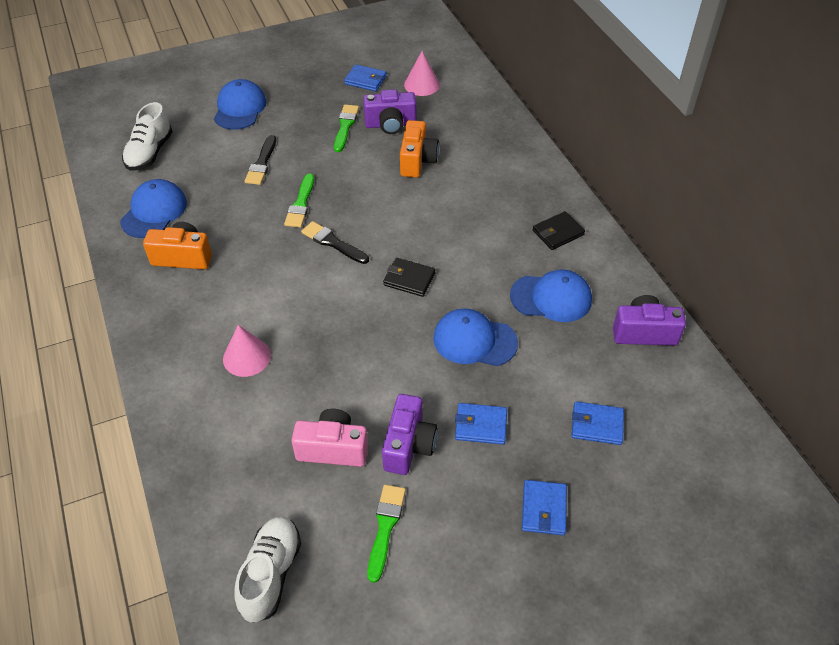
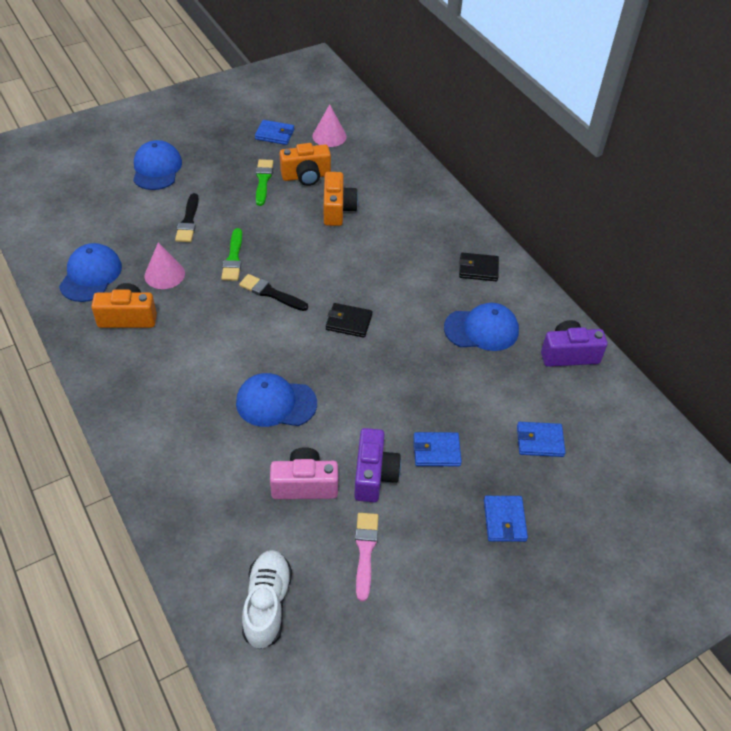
camera: 10 degrees left, 0 degrees up
white shoe [122,102,173,170] -> none
pink cone [223,325,271,377] -> pink cone moved to [145,242,185,289]
purple camera [363,89,416,134] -> orange camera [280,143,331,186]
green brush [367,485,406,583] -> pink brush [355,513,378,602]
blue cap [433,308,518,366] -> blue cap moved to [236,373,317,427]
black wallet [532,211,585,250] -> black wallet turned 45 degrees clockwise [459,252,499,281]

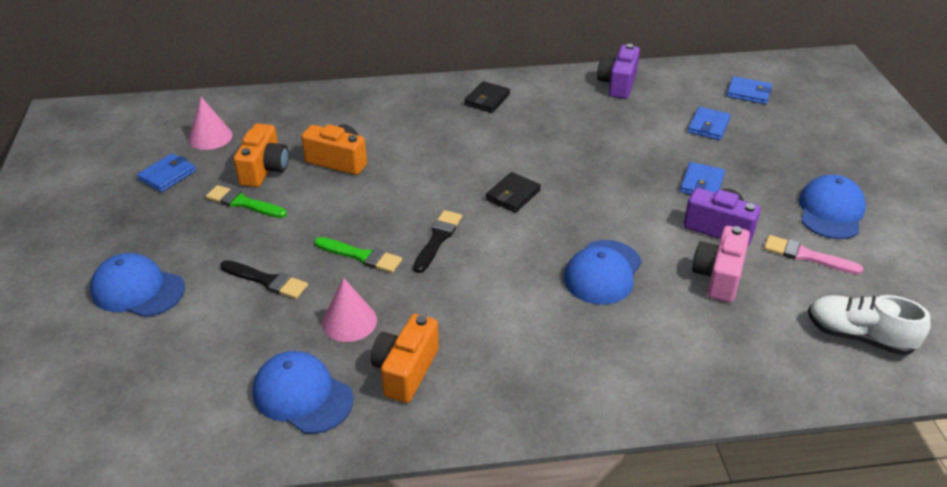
camera: 65 degrees left, 10 degrees down
black brush [239,274,308,311] -> black brush turned 150 degrees clockwise [413,210,462,273]
blue cap [444,303,519,351] -> blue cap moved to [799,175,866,239]
blue wallet [484,496,528,542] -> blue wallet moved to [727,76,772,104]

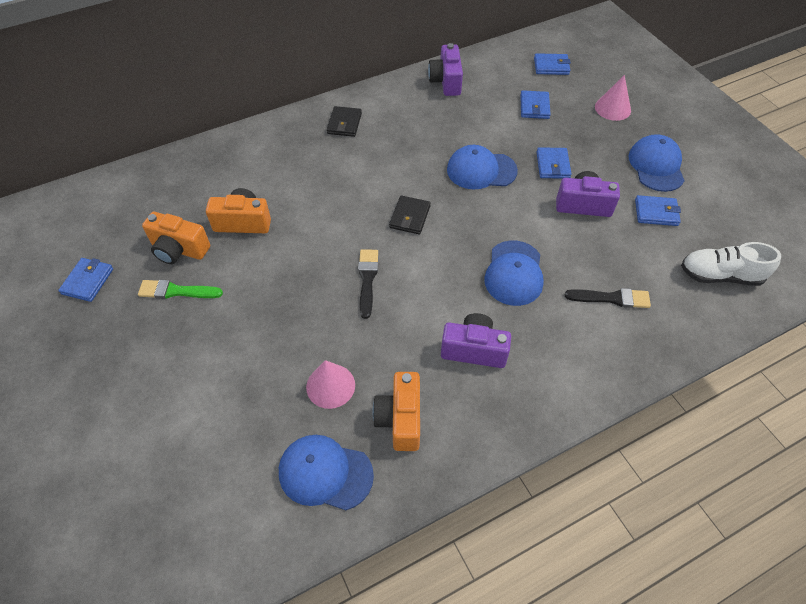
camera: 20 degrees left, 15 degrees up
blue cap [90,253,185,317] -> blue cap moved to [447,145,518,190]
pink cone [188,97,233,150] -> pink cone moved to [595,75,631,121]
black brush [220,260,308,299] -> black brush moved to [565,288,651,308]
orange camera [234,124,289,187] -> orange camera turned 120 degrees clockwise [142,212,210,264]
green brush [314,237,402,273] -> none
pink camera [692,226,750,303] -> none
pink brush [764,235,863,275] -> blue wallet [635,195,681,226]
none -> purple camera [441,313,511,368]

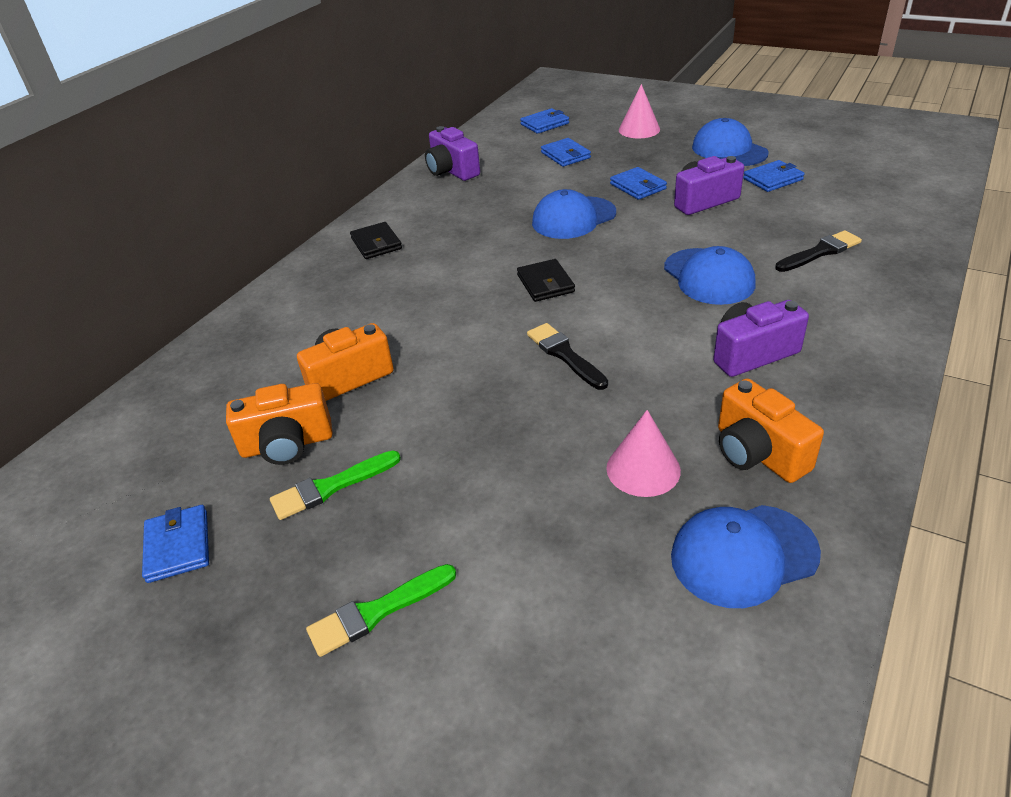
camera: 30 degrees left, 15 degrees down
white shoe [681,242,781,286] -> none
none -> green brush [306,564,456,657]

